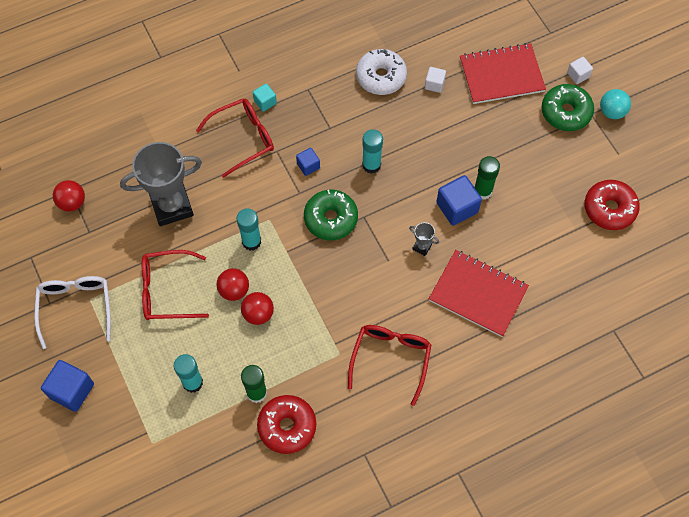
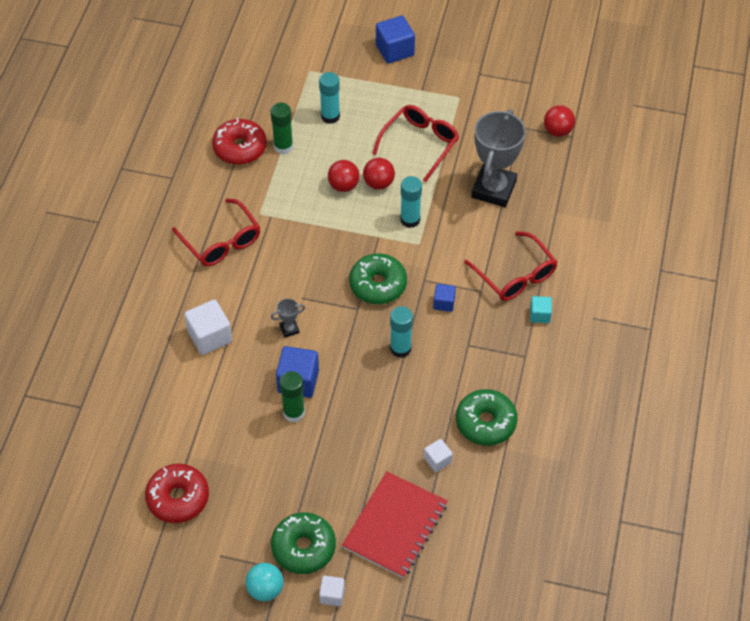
camera: 130 degrees right, 10 degrees down
white glasses [34,276,111,349] -> none
red glasses [196,99,274,178] -> red glasses turned 45 degrees counterclockwise [464,231,557,301]
white donut [356,49,407,95] -> green donut [456,389,518,446]
red notebook [429,250,529,337] -> white cube [184,300,232,355]

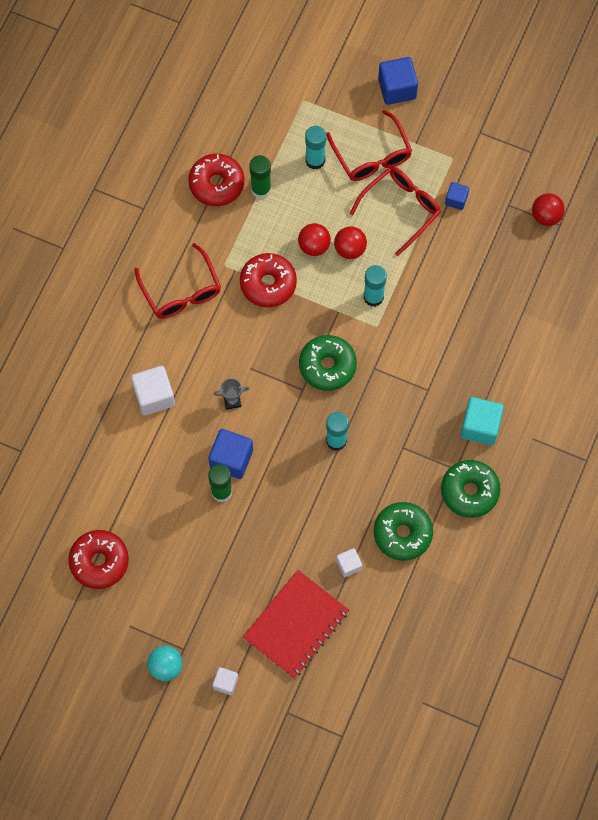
camera: 10 degrees right, 15 degrees up
green donut [271,512,336,574] -> green donut moved to [441,460,501,518]
blue cube [433,284,456,312] -> blue cube moved to [445,182,469,210]
red glasses [464,231,557,301] -> red glasses moved to [326,110,412,181]
grey trophy [471,109,526,207] -> none
turquoise cube [530,296,552,323] -> turquoise cube [461,397,504,445], size x1.76
none -> red donut [240,253,297,308]

